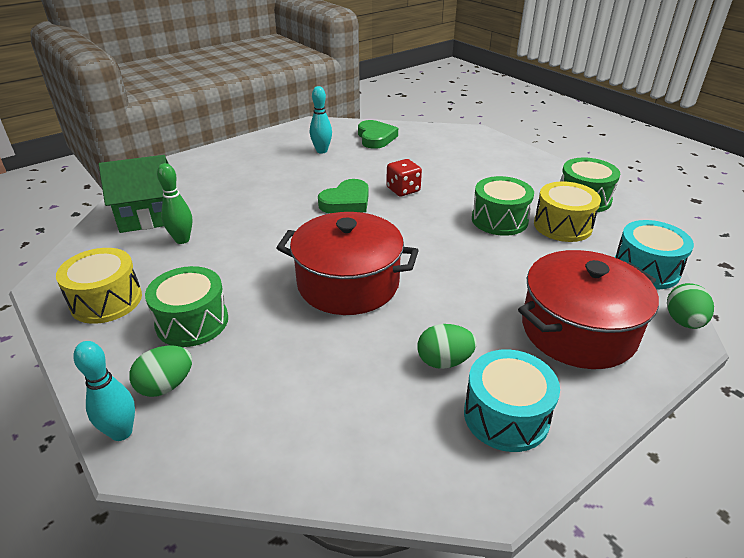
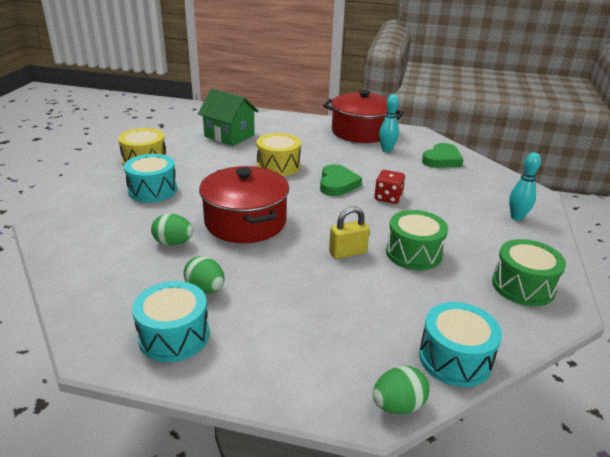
camera: 50 degrees right, 5 degrees down
turquoise bowling pin [73,341,135,441] -> turquoise bowling pin moved to [509,152,541,221]
green egg [129,346,192,397] -> green egg moved to [151,214,193,246]
green drum [145,266,228,347] -> turquoise drum [124,154,177,203]
green bowling pin [157,163,192,244] -> none
green heart [318,179,369,213] -> green heart turned 90 degrees counterclockwise [320,164,362,196]
red pot [518,250,659,369] -> red pot moved to [323,90,404,143]
yellow drum [534,181,601,242] -> yellow drum moved to [257,133,301,176]
none -> yellow padlock [329,207,370,259]

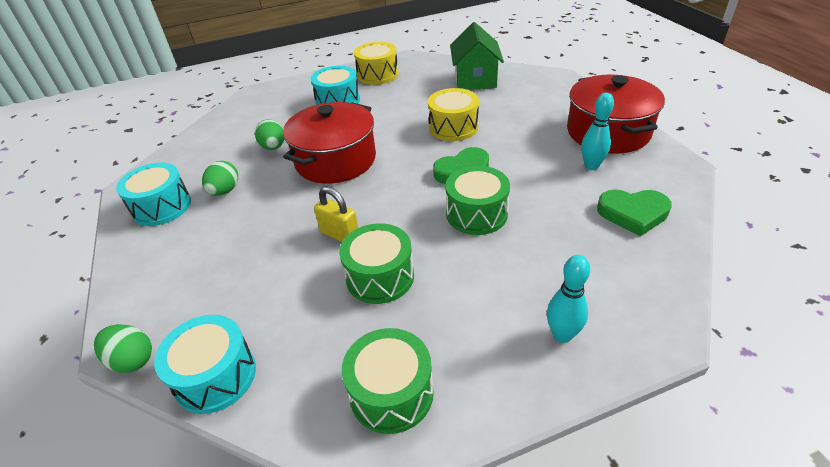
camera: 60 degrees right, 10 degrees up
red dice [375,170,405,204] -> green drum [445,166,510,235]

